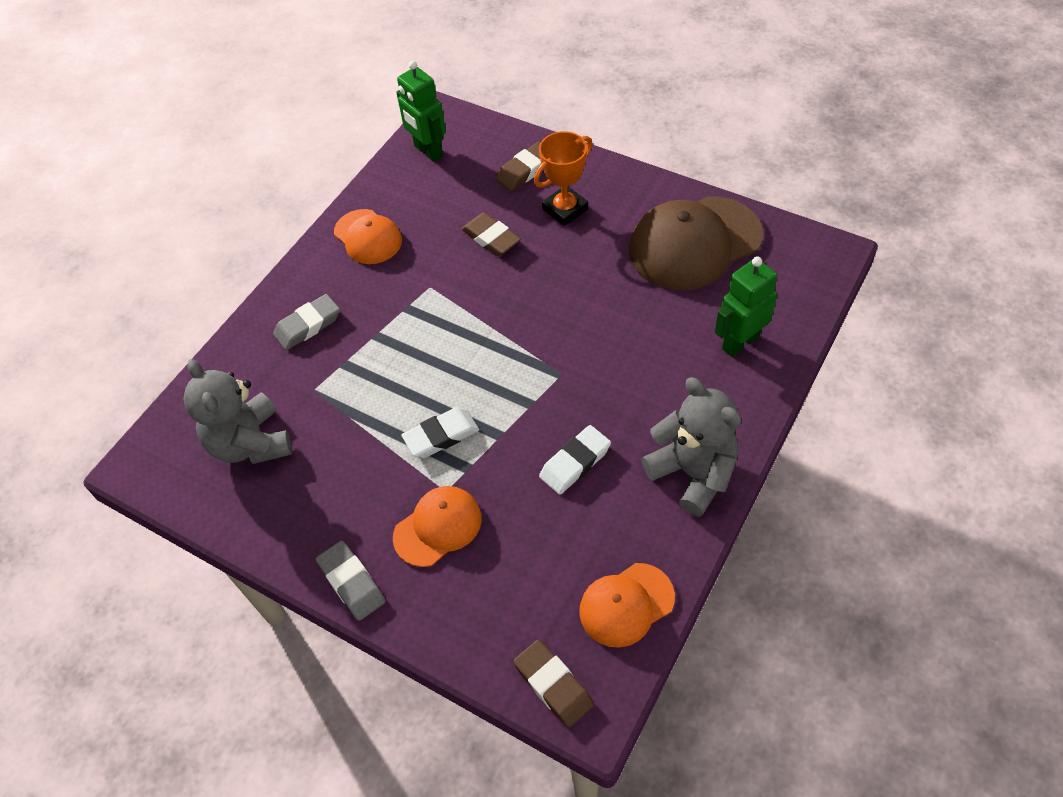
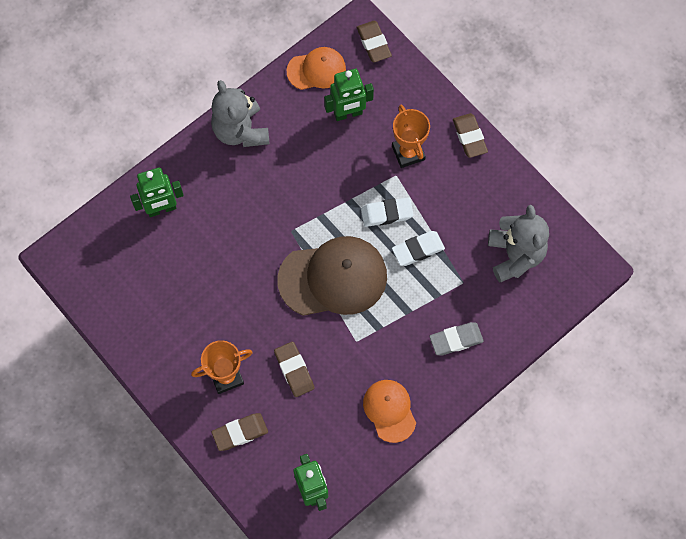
camera: 165 degrees left, 15 degrees up
grey eraser [316,541,385,621] -> brown eraser [453,113,488,158]
orange cap [393,486,482,567] -> orange trophy [392,105,430,168]
white eraser [539,425,611,495] -> white eraser moved to [392,231,445,266]
brown cap [629,196,763,290] -> brown cap moved to [277,236,387,316]
none -> green robot [324,69,374,121]

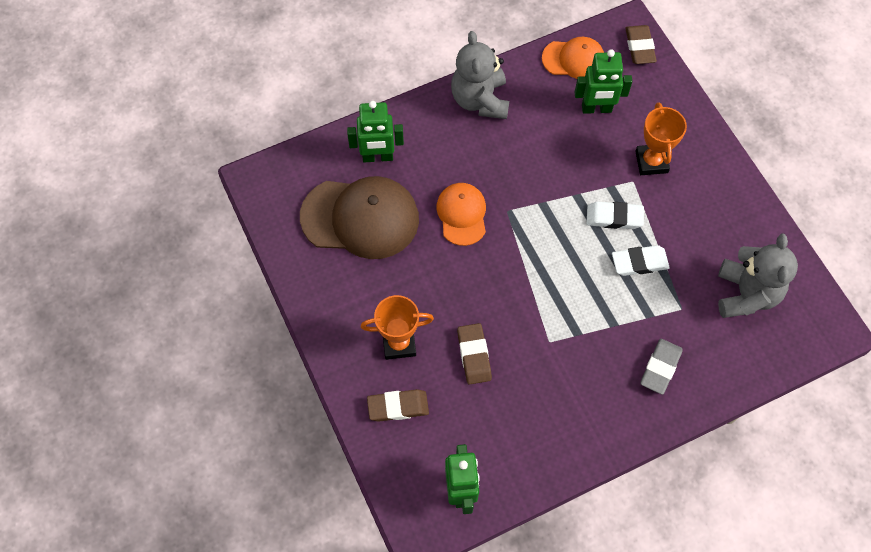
camera: 15 degrees right, 5 degrees down
brown cap [277,236,387,316] -> brown cap moved to [300,176,419,259]
orange cap [363,380,416,443] -> orange cap moved to [436,183,486,246]
grey eraser [429,322,484,355] -> grey eraser turned 60 degrees counterclockwise [640,339,683,395]
brown eraser [453,113,488,158] -> none

